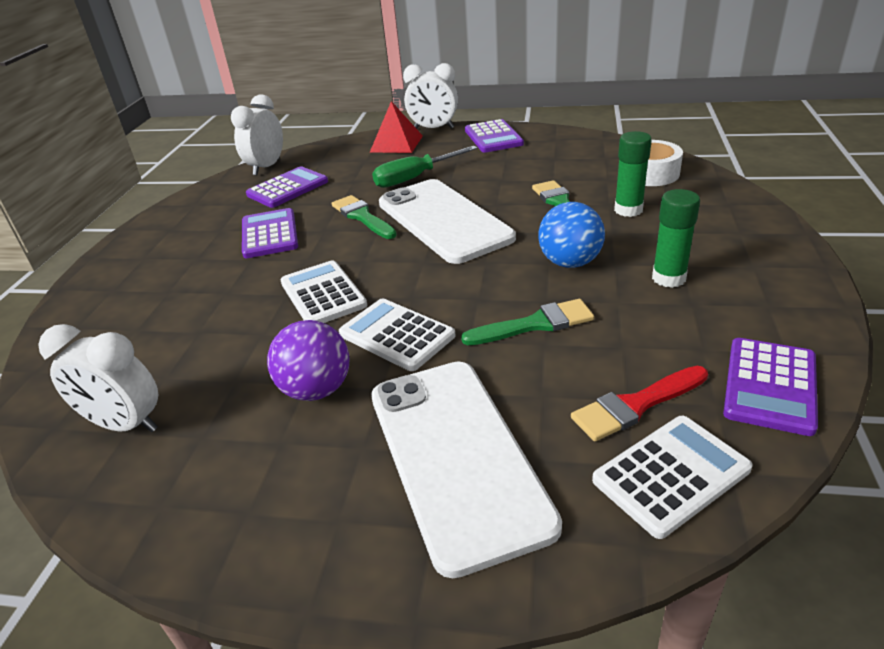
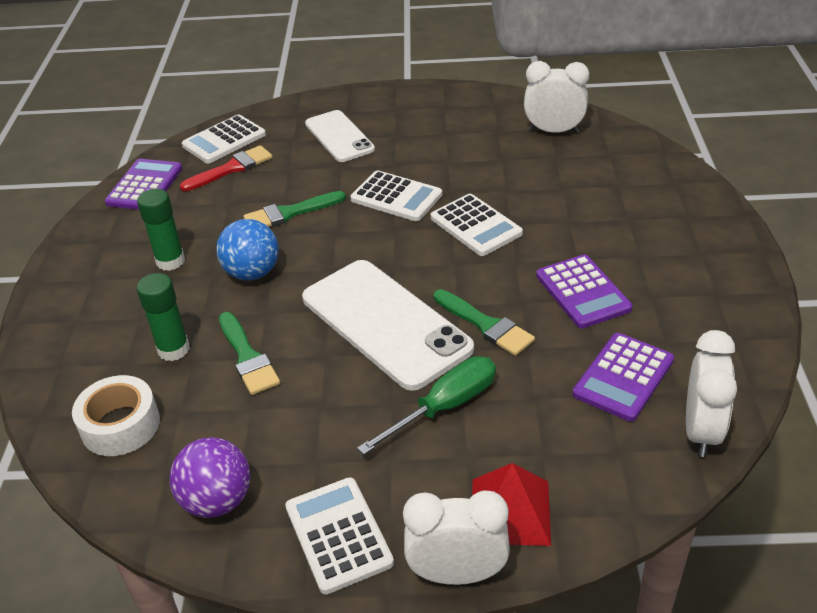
camera: 170 degrees right, 5 degrees up
purple ball [267,320,350,401] -> purple ball moved to [170,437,250,518]
white phone [371,362,562,578] -> white phone [305,110,375,162], size x0.61
purple calculator [465,119,524,153] -> white calculator [285,477,394,594]

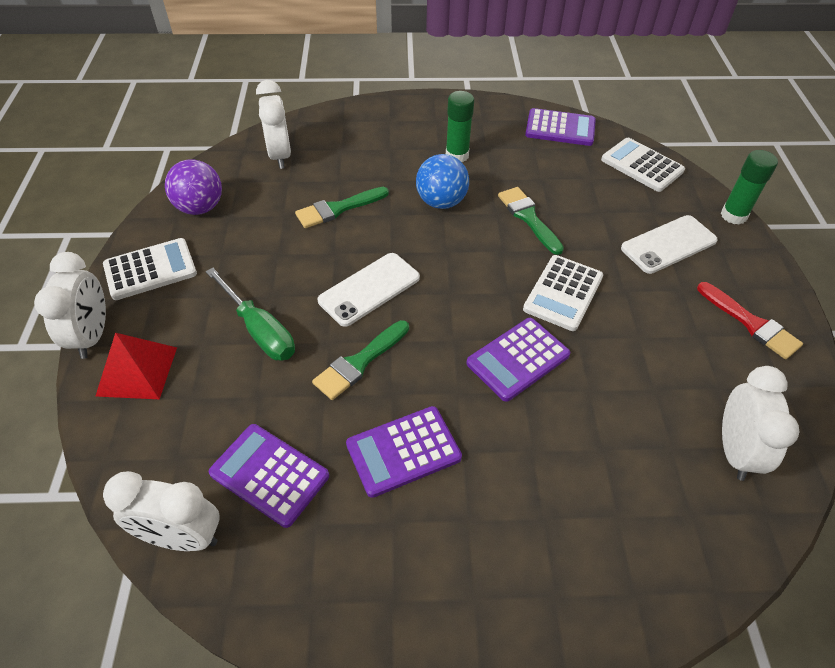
camera: 85 degrees right, 10 degrees up
white tape [72,375,160,456] -> white clock [256,80,291,169]
green glue stick [137,273,190,361] -> green glue stick moved to [721,150,778,225]
red brush [180,145,272,191] -> red brush moved to [697,282,803,359]
white phone [302,260,474,391] -> white phone [318,253,420,327], size x0.61
white calculator [431,194,523,256] -> purple calculator [466,318,570,402]

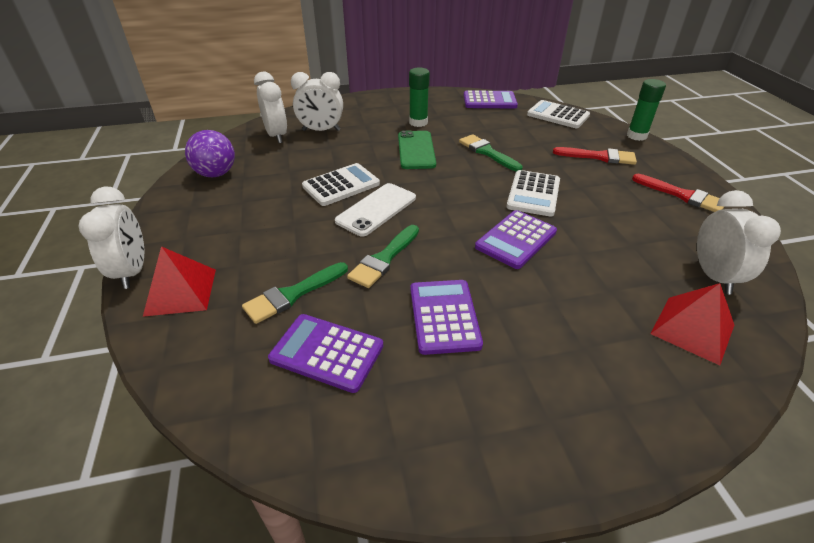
camera: 10 degrees left, 10 degrees down
white calculator [103,238,197,300] -> white calculator moved to [302,163,380,206]
white clock [103,471,220,551] -> white clock moved to [291,72,343,131]
green screwdriver [206,268,295,361] -> none
green brush [295,187,389,228] -> green brush moved to [242,262,348,324]
purple calculator [346,406,462,498] -> purple calculator turned 120 degrees clockwise [410,280,483,355]
blue ball [416,154,469,209] -> green phone [398,131,436,169]
white phone [621,215,718,274] -> red brush [553,147,637,165]
none -> red pyramid [651,283,734,365]

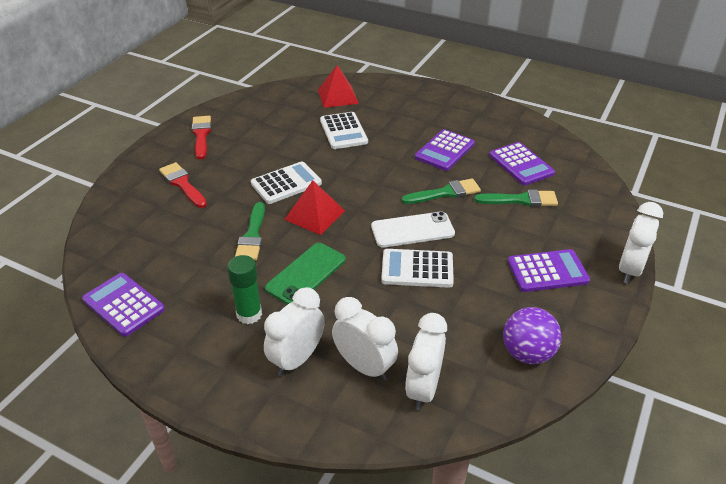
camera: 140 degrees left, 0 degrees up
red pyramid [143,246,216,317] -> red pyramid moved to [284,180,345,235]
purple calculator [475,210,557,269] -> purple calculator moved to [508,249,590,292]
white calculator [527,100,590,128] -> white calculator moved to [320,112,368,149]
green glue stick [627,79,666,141] -> none
white clock [697,190,781,294] -> white clock moved to [264,287,325,376]

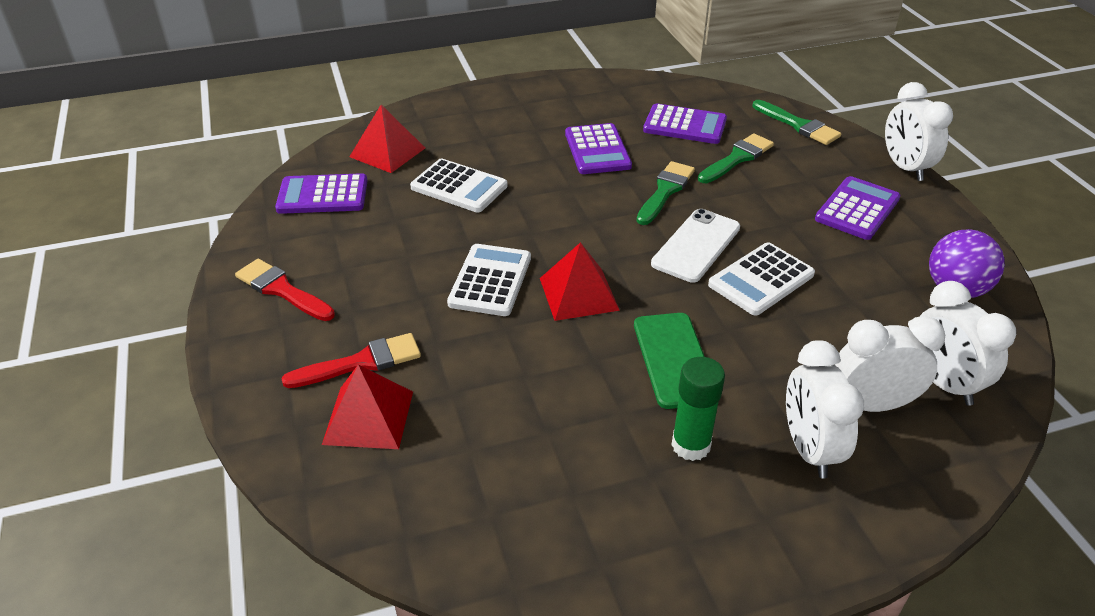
camera: 45 degrees left, 0 degrees up
purple calculator [82,273,165,337] -> purple calculator moved to [275,173,367,214]
red brush [159,162,207,208] -> red brush turned 150 degrees clockwise [281,333,421,388]
green brush [235,202,265,261] -> green brush moved to [753,100,841,145]
none -> red pyramid [322,365,413,449]

